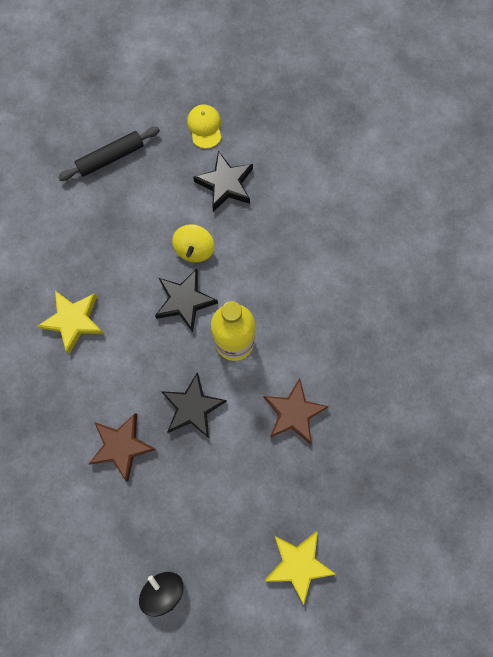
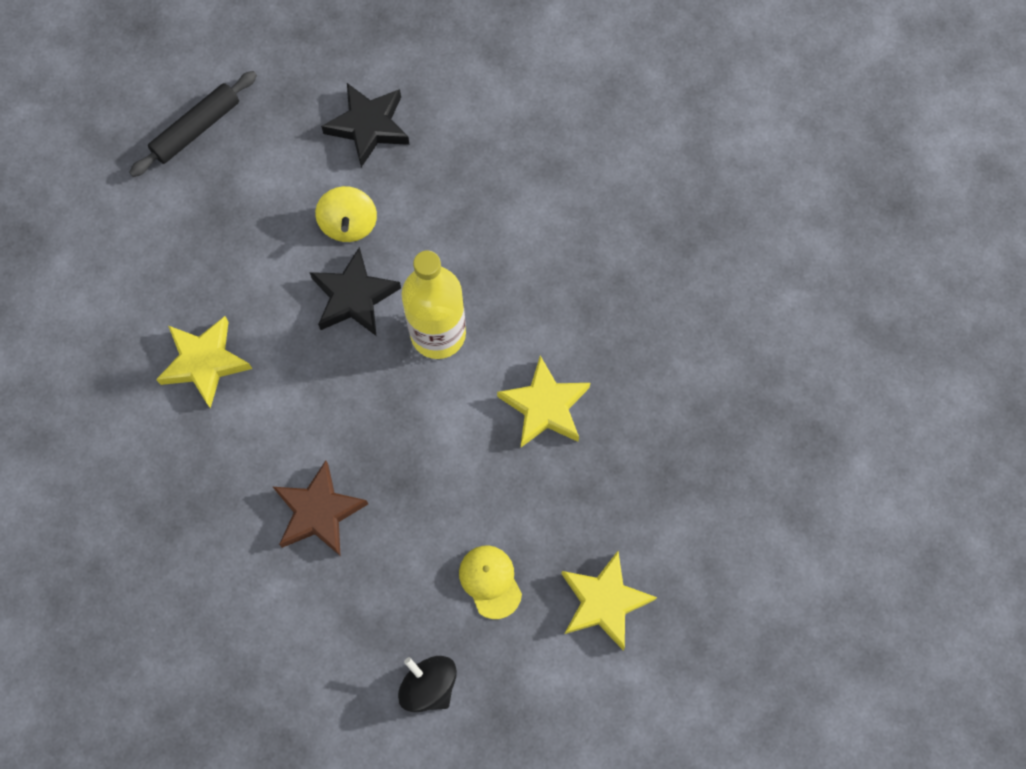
camera: 15 degrees left, 5 degrees down
black star [161,372,227,438] -> none
yellow cap [187,104,221,149] -> yellow cap moved to [459,545,522,619]
brown star [263,378,329,444] -> yellow star [497,356,590,447]

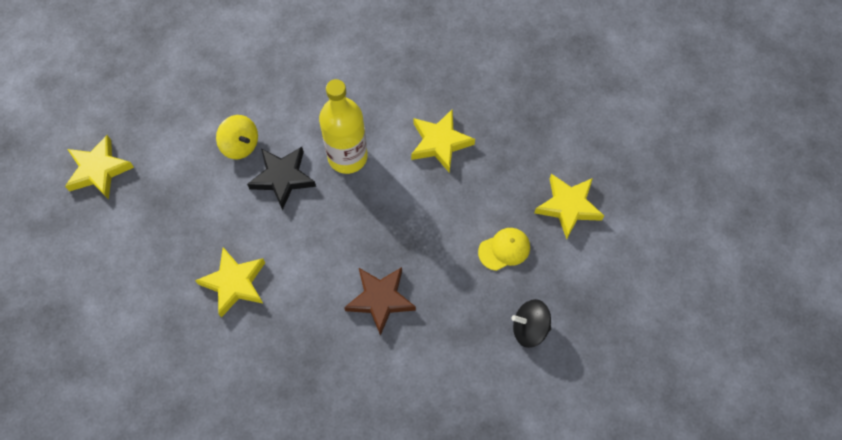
camera: 45 degrees left, 5 degrees down
black rolling pin [129,71,257,177] -> yellow star [65,135,134,200]
black star [321,83,410,167] -> none
yellow cap [459,545,522,619] -> yellow cap turned 135 degrees clockwise [478,228,530,271]

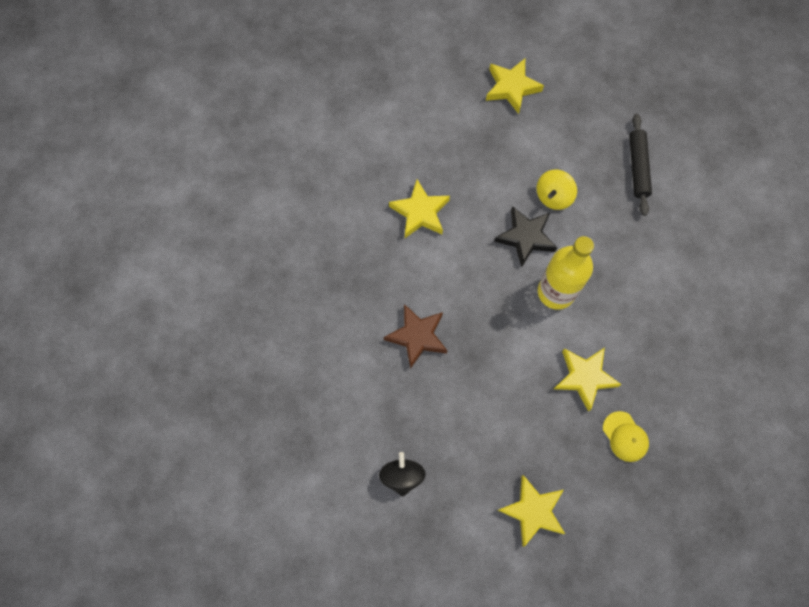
camera: 85 degrees right, 5 degrees up
yellow cap [478,228,530,271] -> yellow cap moved to [603,411,649,462]
none -> black rolling pin [629,114,652,216]

